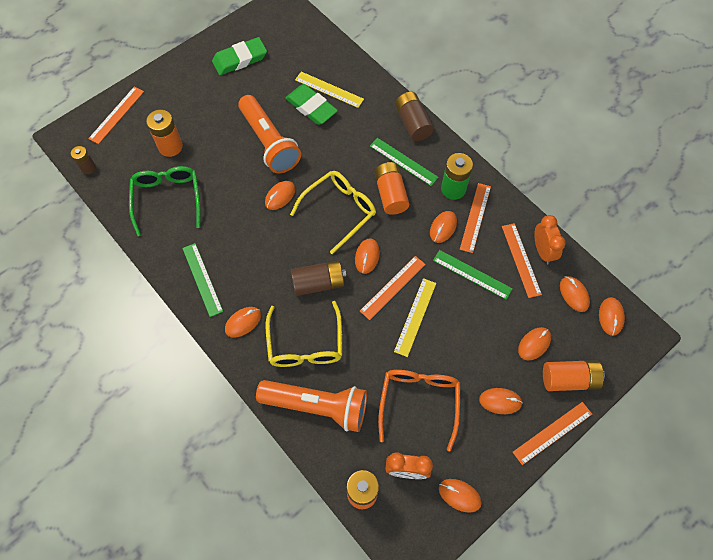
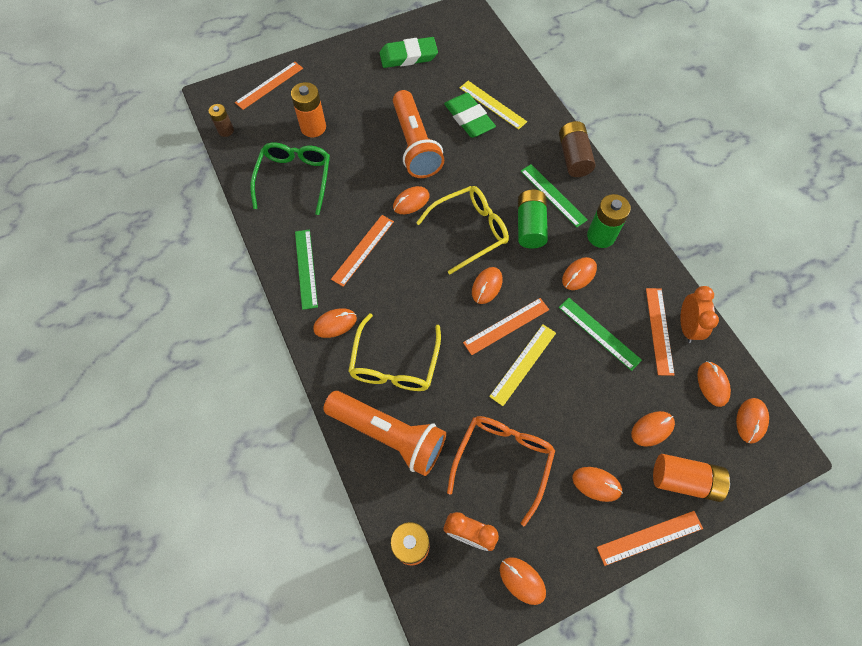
camera: 15 degrees right, 0 degrees up
brown battery [291,260,346,296] -> none
orange battery [374,162,409,215] -> green battery [518,190,548,249]
orange ruler [460,183,491,253] -> orange ruler moved to [331,215,394,287]

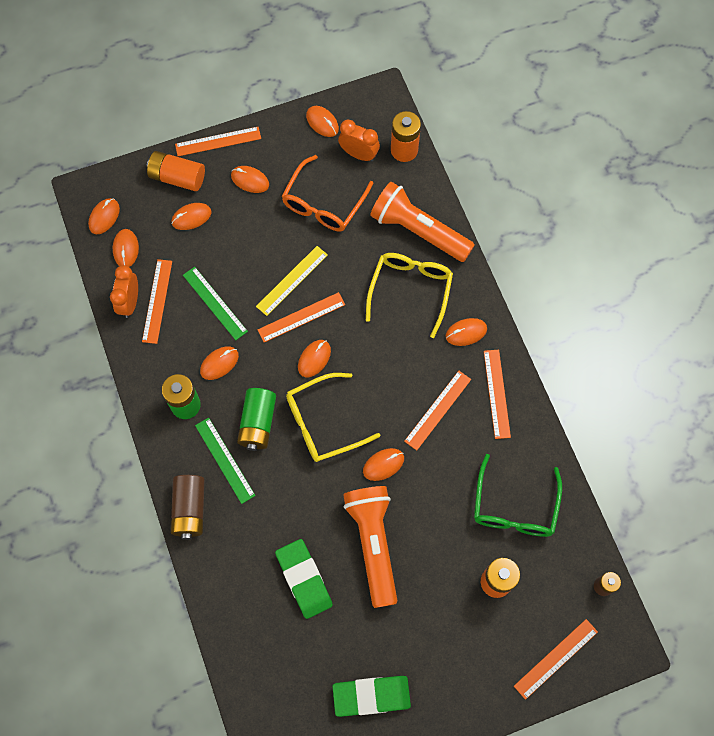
camera: 175 degrees left, 5 degrees up
green ruler [295,229,318,310] -> orange ruler [484,350,511,439]
yellow ruler [460,81,527,130] -> none

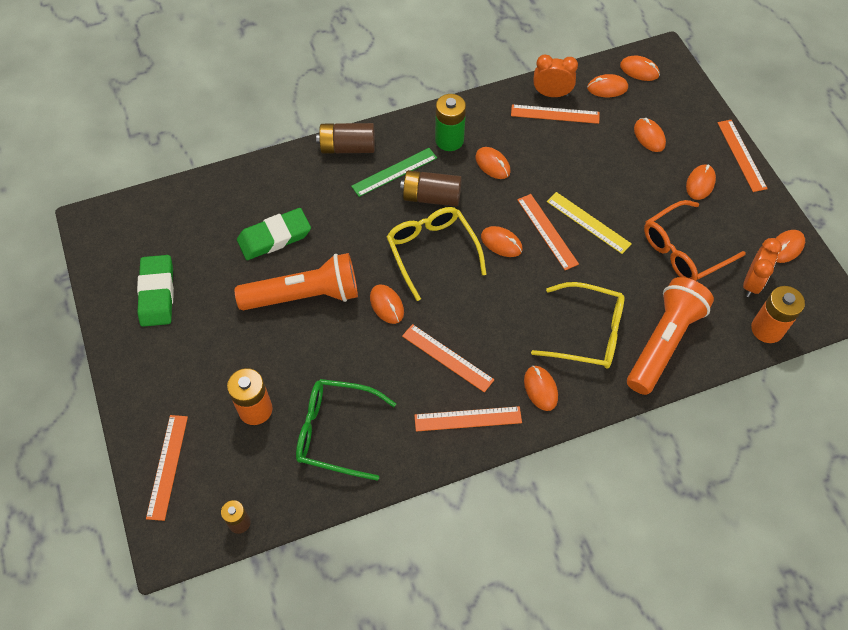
camera: 90 degrees right, 10 degrees down
orange battery [147,151,205,191] -> none
green ruler [183,267,248,340] -> none
green battery [237,388,276,451] -> brown battery [400,170,462,207]
orange glasses [282,155,373,232] -> orange glasses turned 60 degrees counterclockwise [644,200,746,281]
orange ruler [514,619,598,700] -> orange ruler turned 45 degrees clockwise [146,415,188,521]

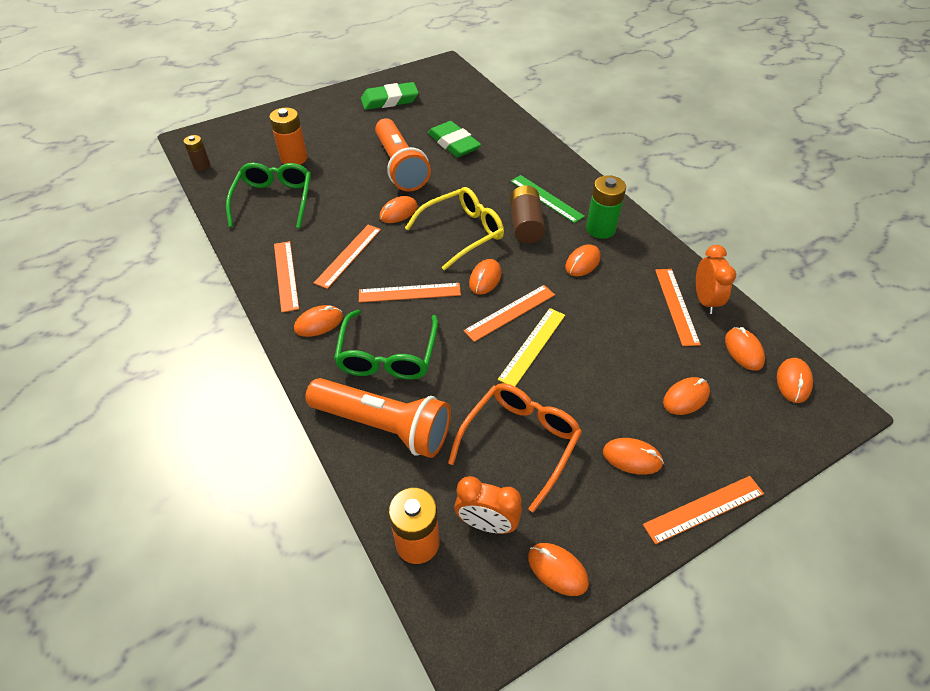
camera: 80 degrees right, 10 degrees down
orange ruler [146,415,188,521] -> orange ruler moved to [359,283,461,303]
brown battery [316,123,375,154] -> none
yellow glasses [531,282,624,369] -> green glasses [334,310,438,380]
orange glasses [644,200,746,281] -> orange glasses turned 75 degrees clockwise [448,383,582,513]

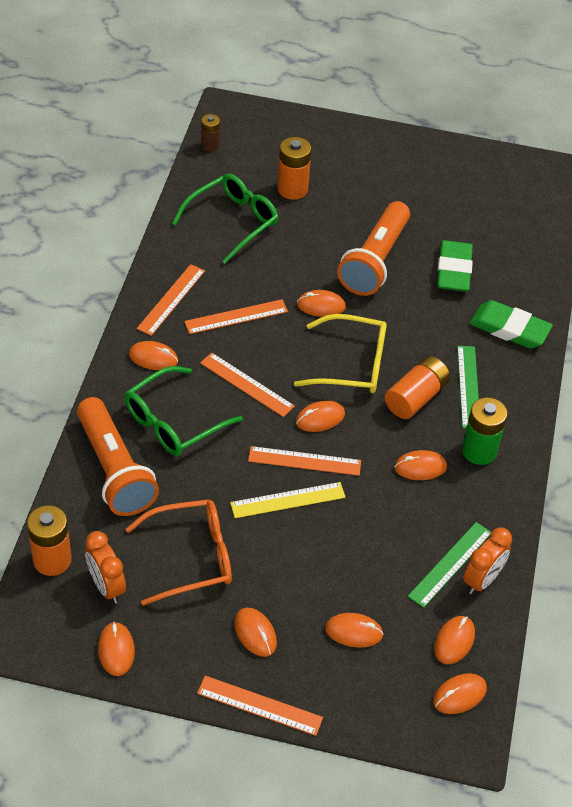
camera: 40 degrees right, 0 degrees up
green eraser [361,82,419,110] -> green eraser moved to [470,300,553,349]
brown battery [510,185,545,244] -> orange battery [385,356,450,419]
orange ruler [655,269,701,346] -> green ruler [408,522,491,608]

